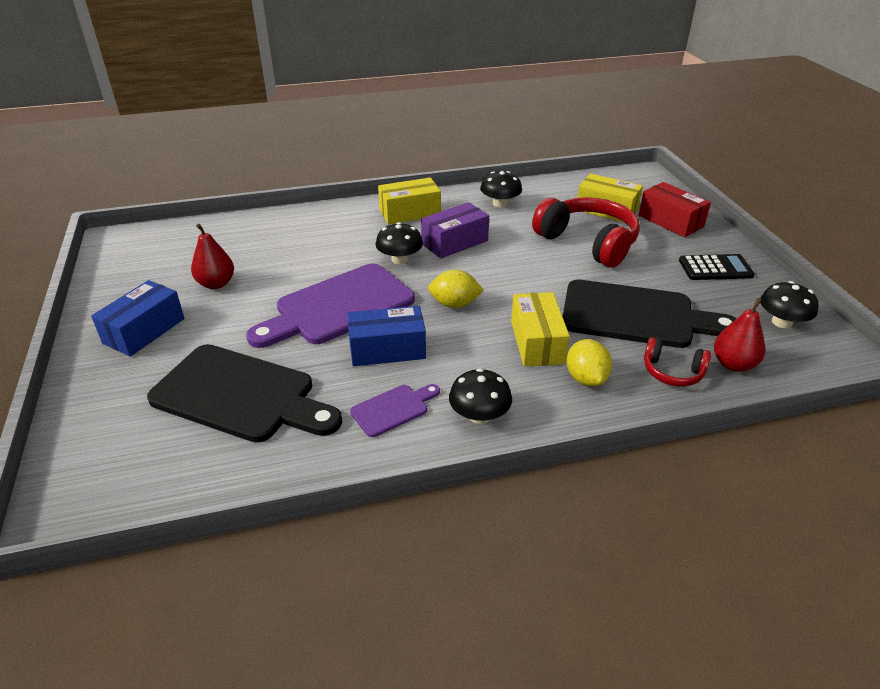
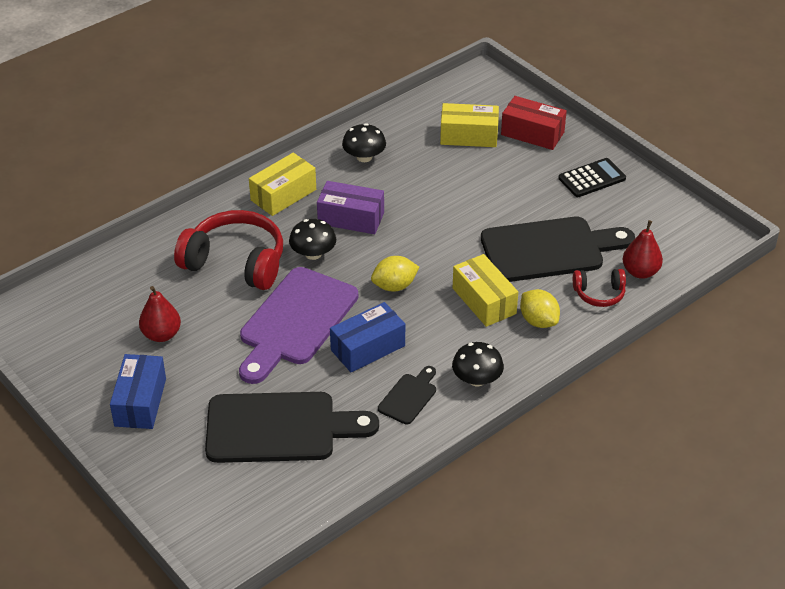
camera: 25 degrees left, 5 degrees up
purple cutting board [350,384,440,437] -> black cutting board [378,366,436,425]
purple box [421,202,489,258] -> purple box turned 75 degrees clockwise [317,181,384,234]
red headphones [532,197,640,267] -> red headphones moved to [174,210,283,290]
black mushroom [760,281,819,328] -> none

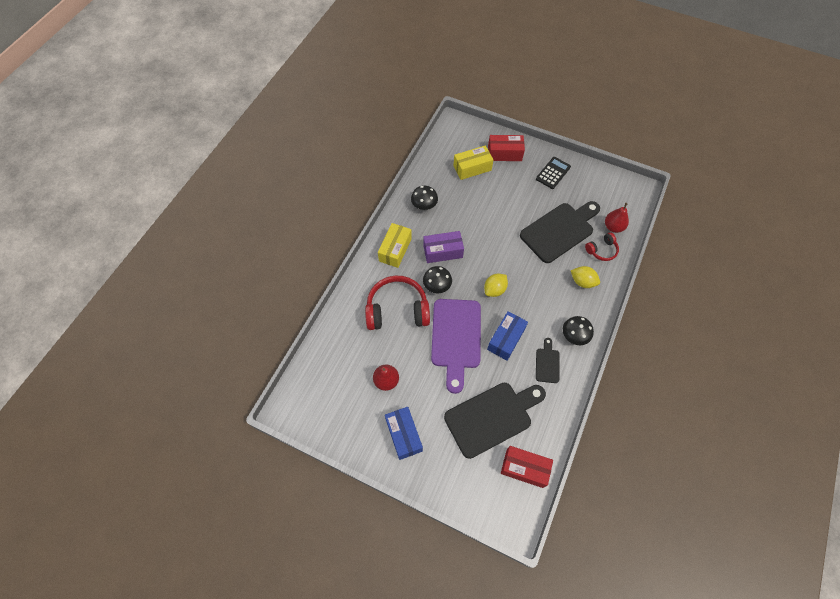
camera: 25 degrees left, 20 degrees up
yellow box [453,254,518,327] -> none
none -> red box [501,446,553,488]

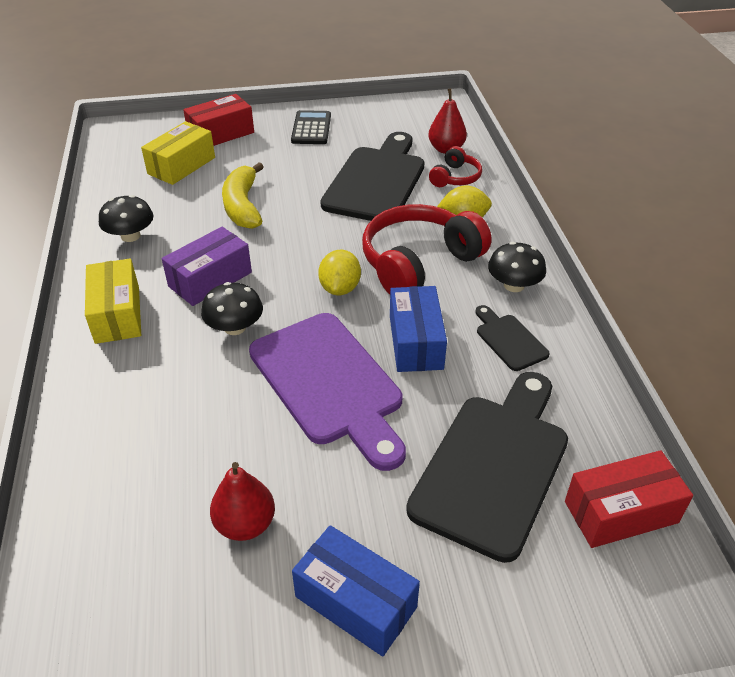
camera: 35 degrees left, 20 degrees down
red headphones [365,276,430,330] -> red headphones moved to [362,204,491,294]
none -> yellow banana [222,162,264,229]

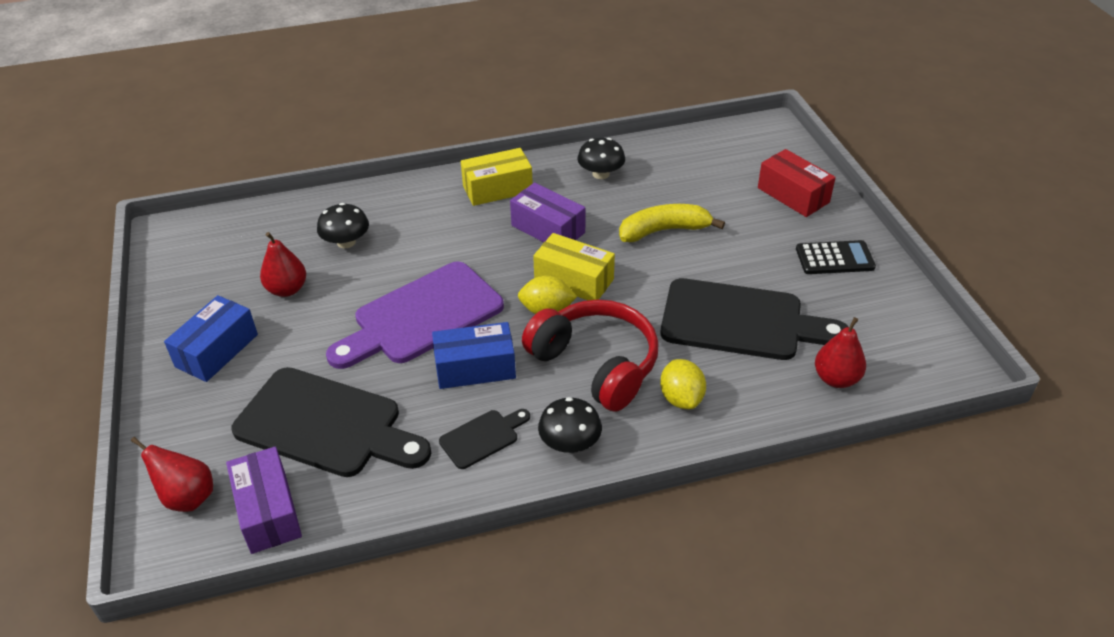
camera: 85 degrees right, 0 degrees up
yellow box [141,121,215,185] -> yellow box moved to [533,233,615,300]
black mushroom [201,282,263,335] -> black mushroom moved to [317,203,369,248]
red headphones [429,146,482,187] -> none
red box [565,450,693,548] -> purple box [226,447,302,554]
none -> red pear [131,437,213,512]

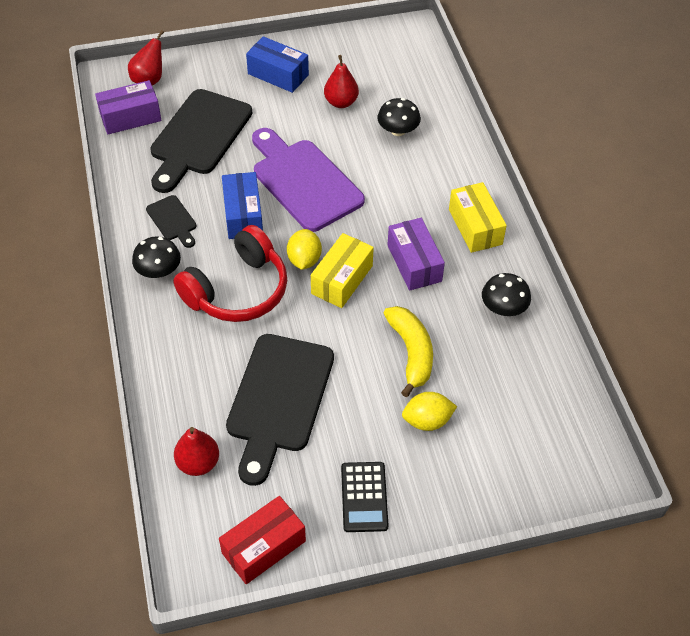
camera: 90 degrees right, 10 degrees up
purple box [510,182,586,242] -> purple box turned 60 degrees counterclockwise [387,218,445,291]
yellow lemon [660,359,706,409] -> yellow lemon moved to [402,392,457,431]
red box [758,149,836,217] -> red box moved to [219,496,306,584]

